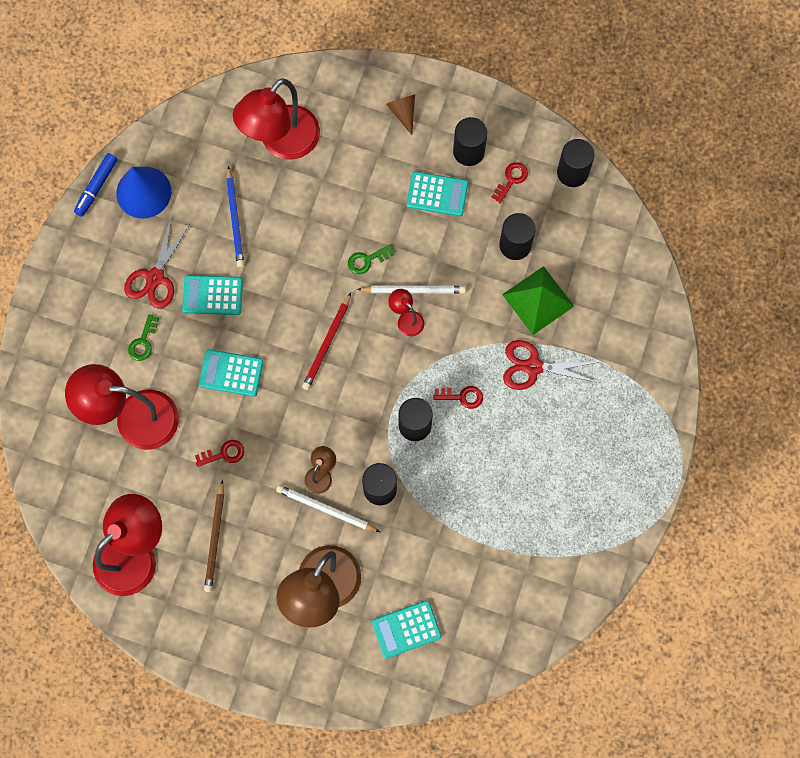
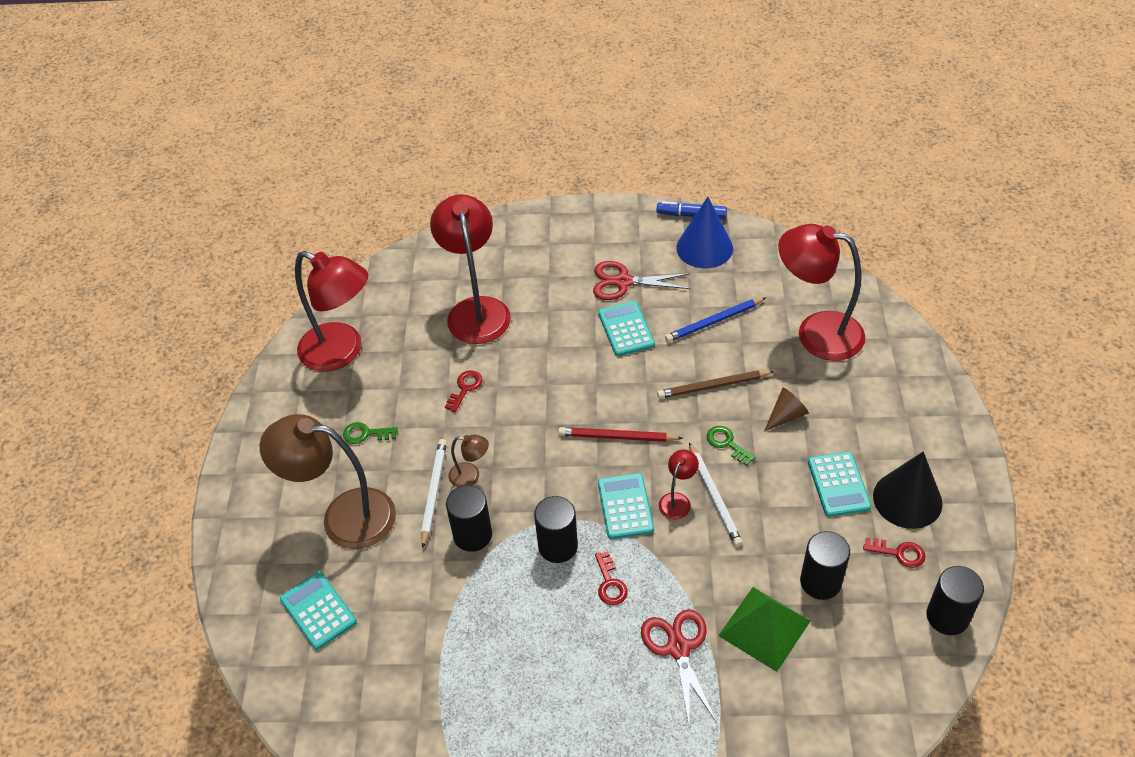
camera: 75 degrees right, 25 degrees down
green key [128,314,159,361] -> green key moved to [343,422,398,444]
red key [195,440,244,467] -> red key turned 120 degrees counterclockwise [445,370,482,412]
turquoise calculator [199,349,264,397] -> turquoise calculator moved to [598,473,654,539]
brown pencil [204,480,224,592] -> brown pencil moved to [657,370,775,399]
brown cone [386,94,415,135] -> brown cone moved to [764,388,809,432]
black cylinder [453,117,487,166] -> black cone [873,452,943,529]

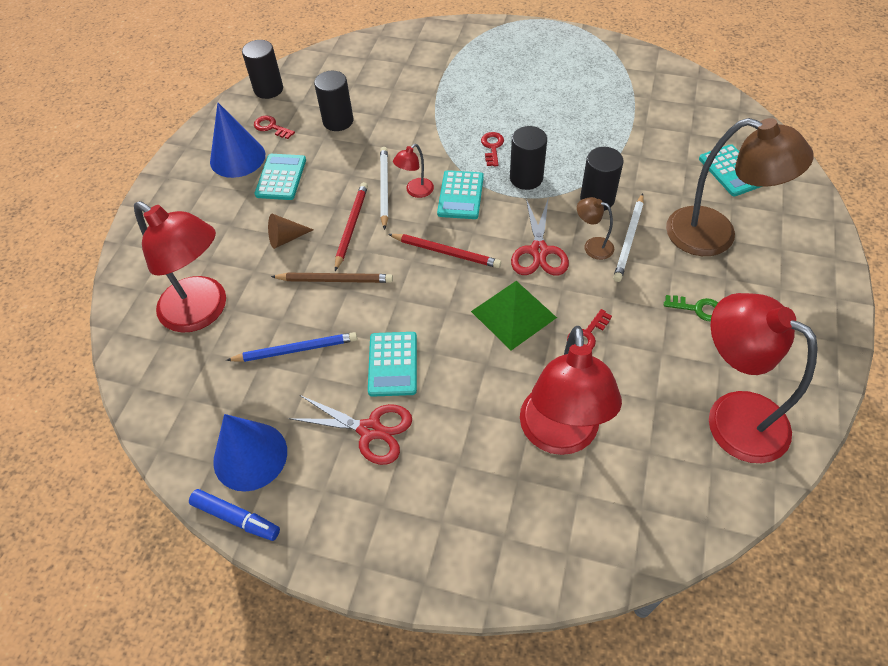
camera: 165 degrees left, 5 degrees up
red scissors [641,609,717,724] -> red scissors moved to [511,199,569,276]
green key [706,426,756,466] -> red pencil [335,182,368,271]
green pyramid [718,587,810,672] -> green pyramid moved to [471,281,557,350]
black cone [873,452,943,529] -> blue cone [210,103,265,178]

